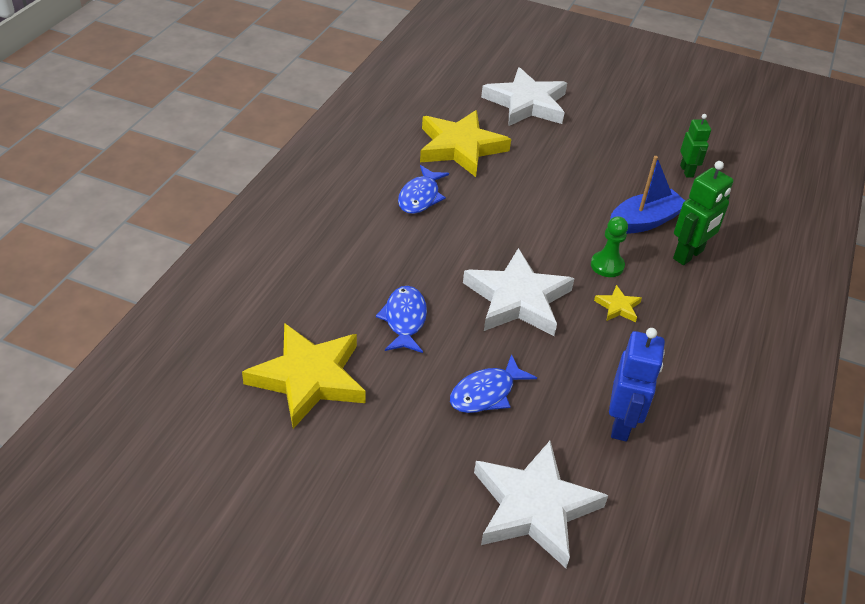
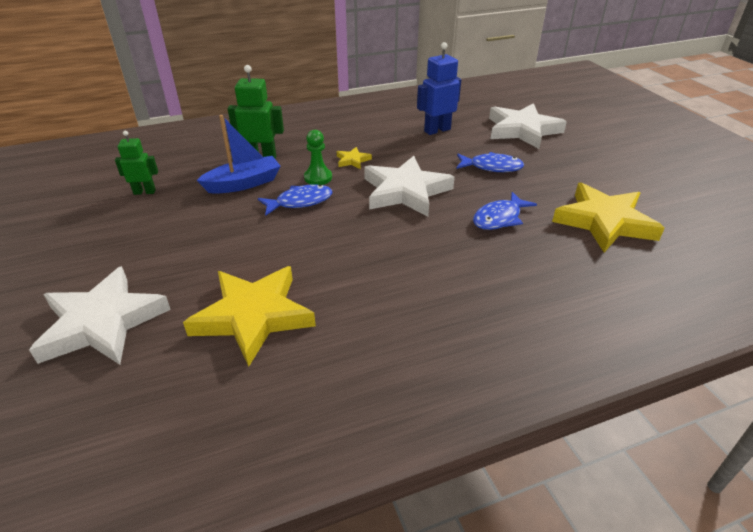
camera: 130 degrees left, 5 degrees down
blue fish [398,165,449,214] -> blue fish moved to [258,184,333,216]
blue boat [610,156,685,234] -> blue boat turned 135 degrees clockwise [197,115,281,194]
green robot [680,114,711,178] -> green robot turned 45 degrees clockwise [115,131,158,195]

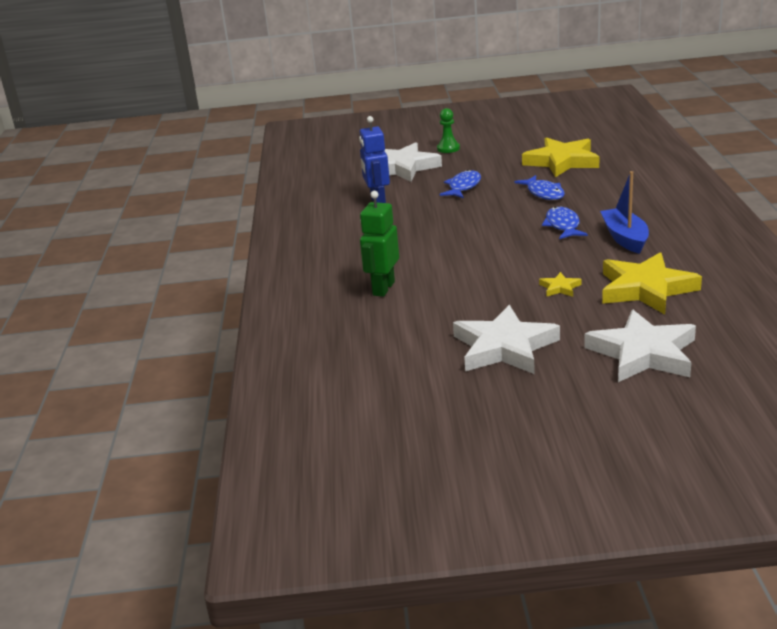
camera: 70 degrees left, 10 degrees down
green robot [115,131,158,195] -> none
blue boat [197,115,281,194] -> blue boat moved to [600,171,649,254]
blue fish [258,184,333,216] -> blue fish moved to [542,207,588,239]
green pawn [304,130,332,185] -> green pawn moved to [437,108,460,153]
yellow star [337,147,372,169] -> yellow star moved to [539,272,582,297]
white star [364,156,455,216] -> white star moved to [453,305,560,374]

